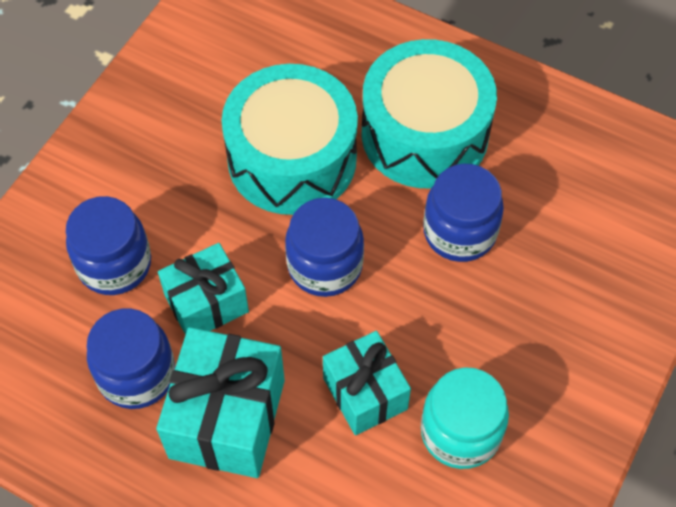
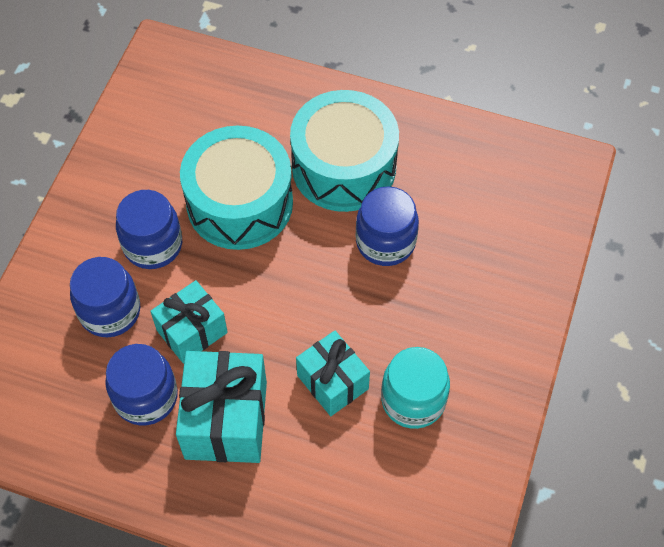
camera: 10 degrees left, 0 degrees up
blue jar [285,198,364,297] -> blue jar moved to [116,190,182,269]

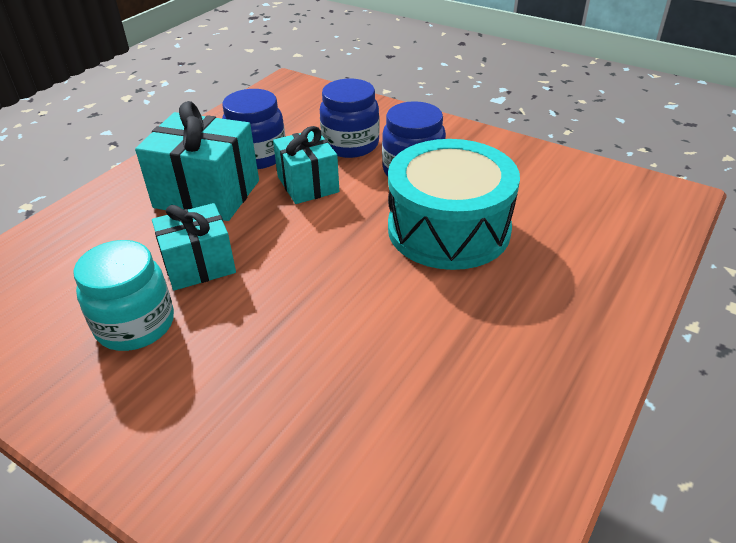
camera: 105 degrees right, 20 degrees down
turquoise drum [290,90,399,212] -> none
blue jar [356,186,419,266] -> none

